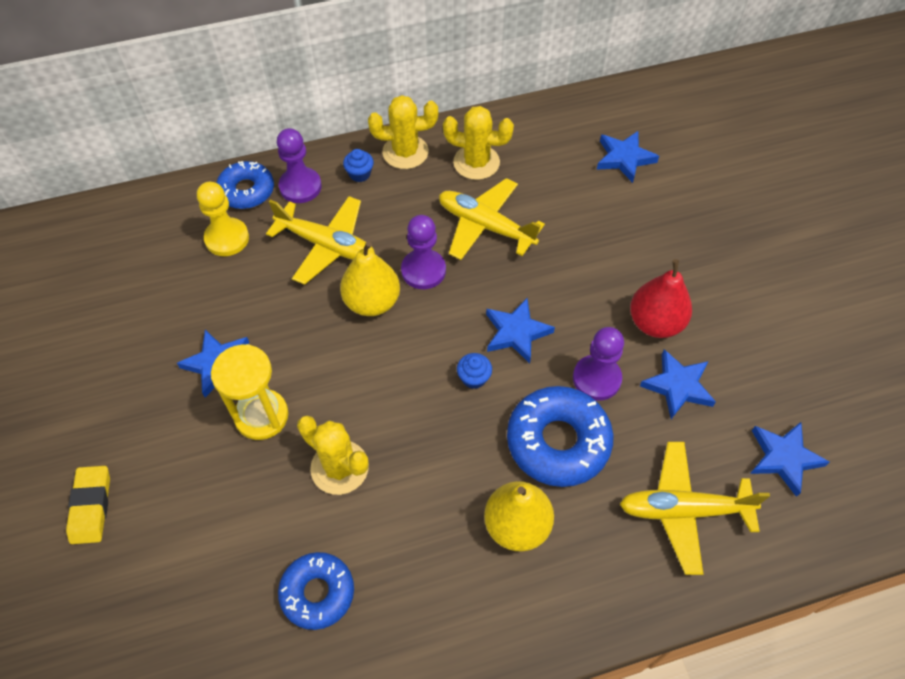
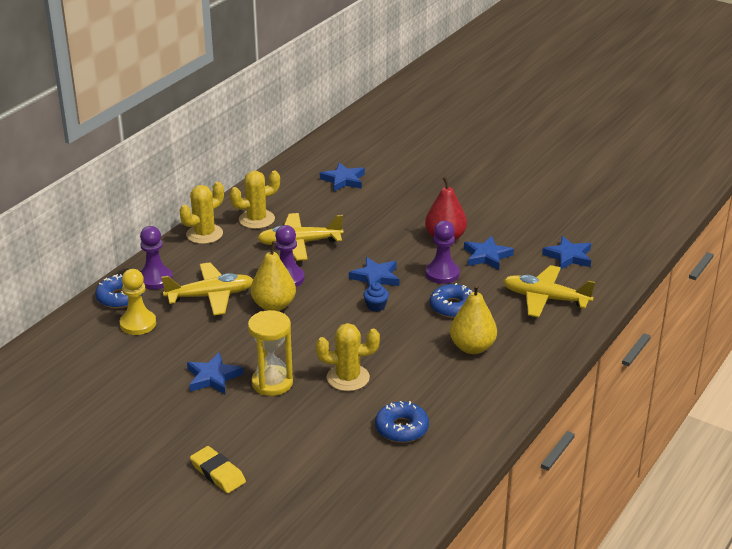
camera: 40 degrees left, 25 degrees down
blue cupcake [343,149,374,182] -> none
blue donut [507,386,614,487] -> blue donut [430,283,473,318], size x0.65
yellow plane [620,442,770,575] -> yellow plane turned 60 degrees clockwise [503,265,595,317]

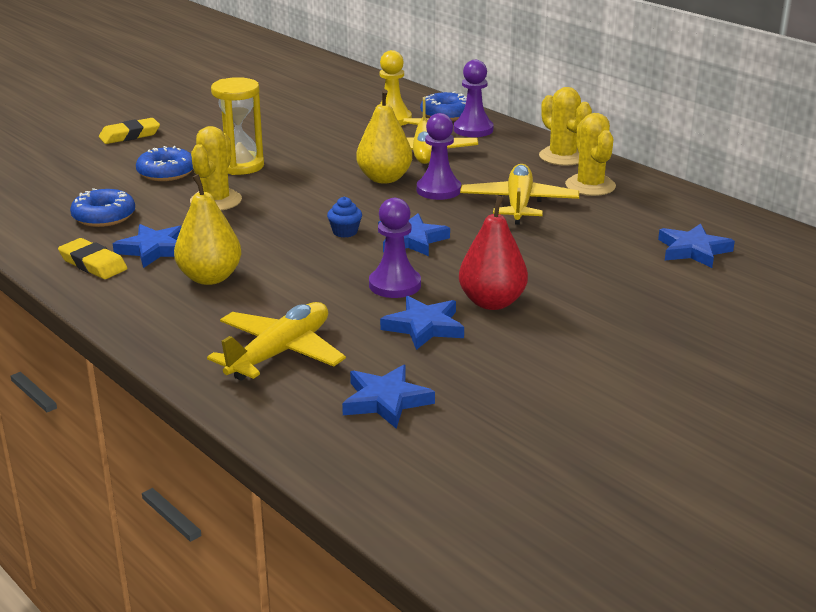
camera: 105 degrees right, 5 degrees down
blue star [187,352,243,394] -> blue star moved to [113,224,182,268]
blue donut [430,283,473,318] -> blue donut moved to [136,146,193,181]
none -> yellow eraser [58,238,127,279]

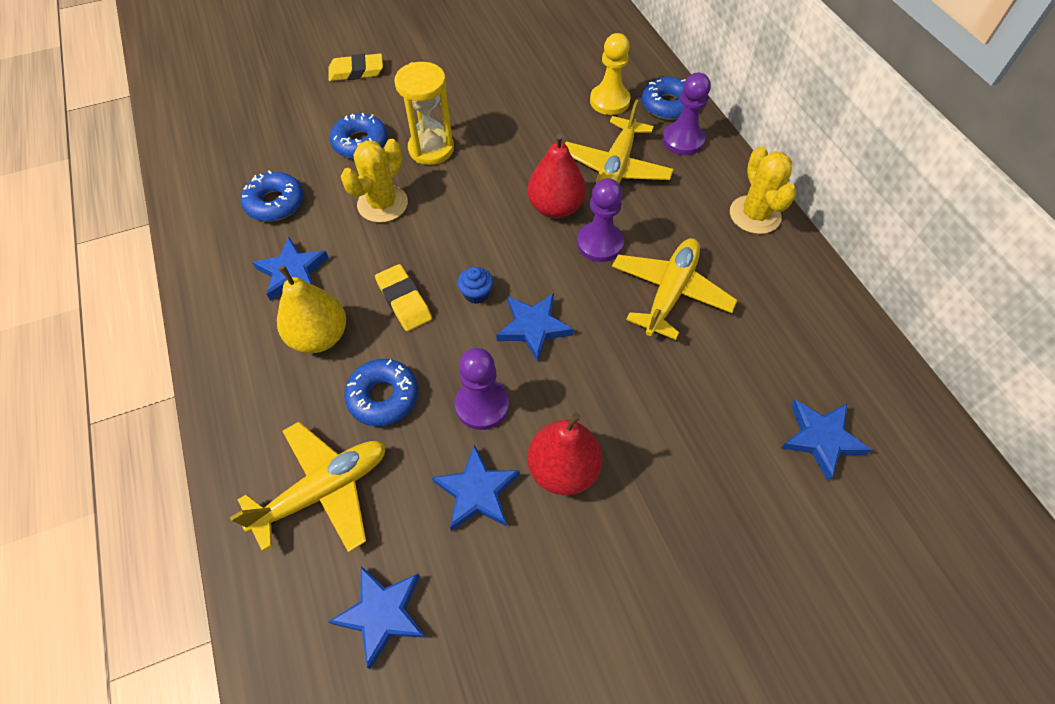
camera: 20 degrees right, 30 degrees up
yellow eraser [58,238,127,279] -> yellow eraser moved to [375,264,432,331]
yellow pear [356,89,412,183] -> red pear [527,133,586,218]
yellow cactus [565,113,616,196] -> none
none -> blue donut [344,359,418,426]

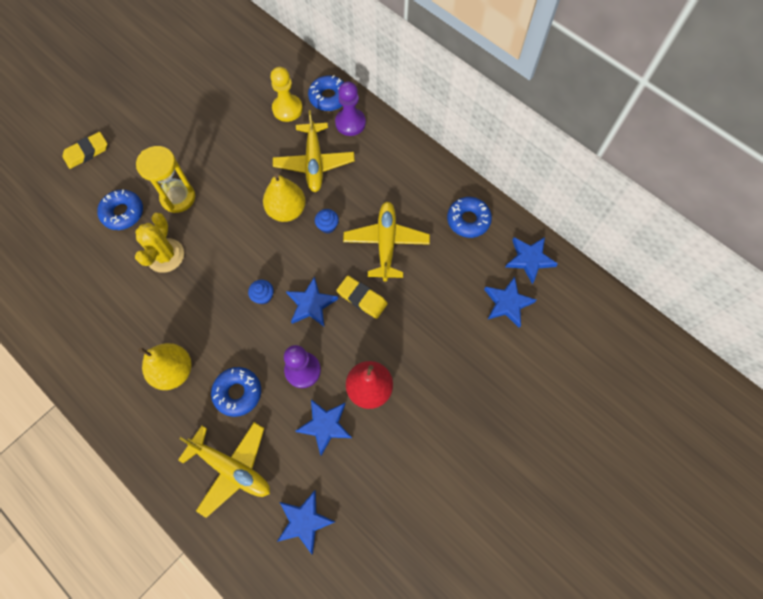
camera: 25 degrees left, 10 degrees up
yellow plane [230,422,386,553] -> yellow plane turned 90 degrees clockwise [178,422,270,518]
blue donut [241,171,304,222] -> blue donut moved to [447,197,492,238]
blue star [252,237,329,301] -> blue star moved to [506,237,558,284]
yellow eraser [375,264,432,331] -> yellow eraser moved to [336,276,388,319]
red pear [527,133,586,218] -> yellow pear [263,173,306,222]
purple pawn [577,178,624,262] -> blue cupcake [315,209,339,233]
yellow cactus [730,146,796,234] -> none

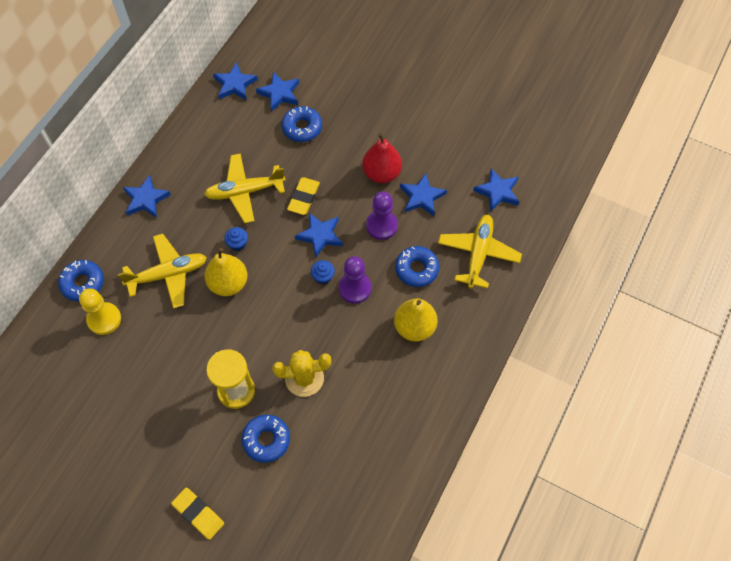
camera: 105 degrees left, 5 degrees down
purple pawn [335,81,366,136] -> purple pawn moved to [339,256,371,304]
blue donut [447,197,492,238] -> blue donut moved to [282,106,322,142]
none -> blue star [123,175,171,218]

